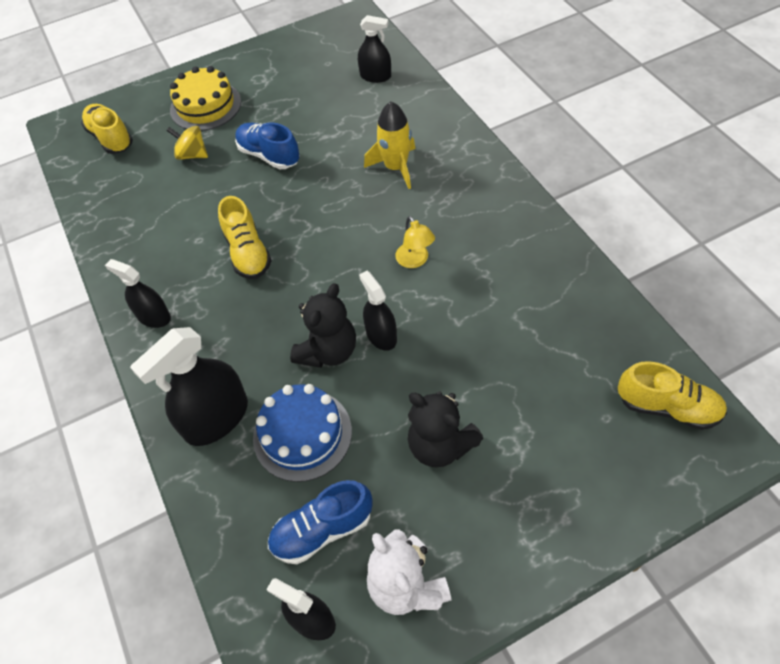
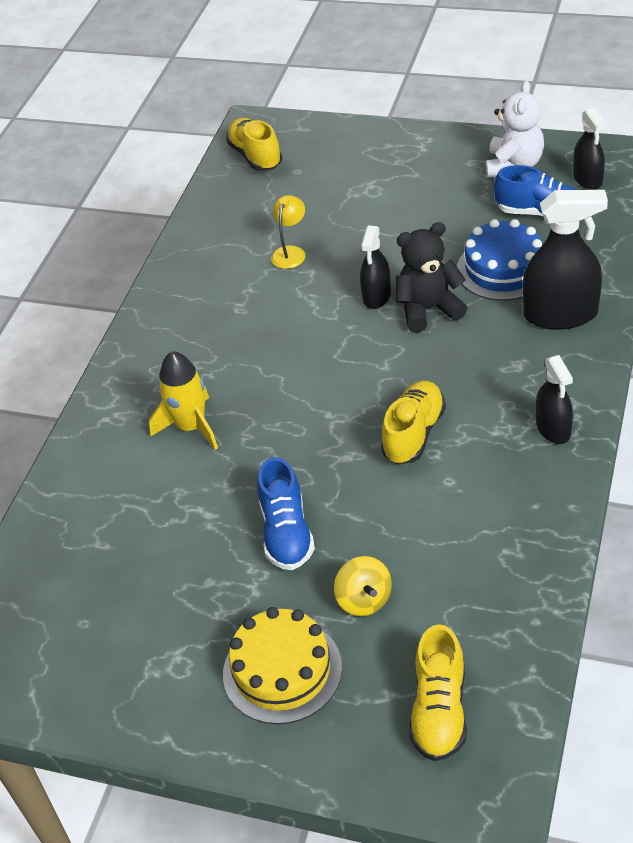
camera: 135 degrees left, 10 degrees down
black spray bottle [358,15,391,83] -> none
yellow lamp [395,216,435,268] -> yellow lamp moved to [271,195,305,269]
black teddy bear [408,391,483,467] -> none

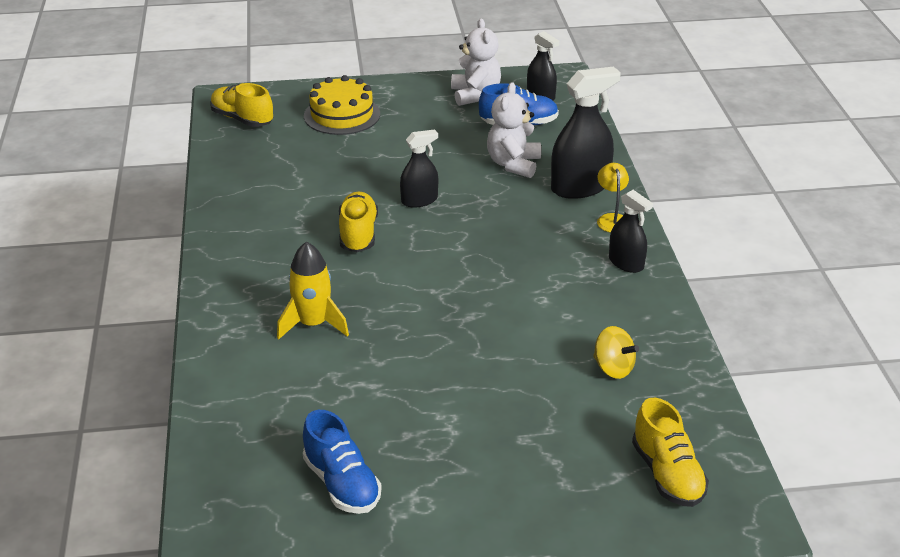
camera: 30 degrees left, 10 degrees down
yellow cake [223,607,342,724] -> yellow cake moved to [304,75,380,135]
blue shoe [257,457,315,570] -> blue shoe moved to [303,410,382,514]
yellow lamp [271,195,305,269] -> yellow lamp moved to [597,163,629,233]
yellow spinning top [334,556,392,616] -> yellow spinning top moved to [593,326,639,379]
black spray bottle [360,225,391,309] -> black spray bottle turned 105 degrees counterclockwise [400,130,438,208]
yellow shoe [381,381,446,464] -> yellow shoe moved to [339,191,378,252]
black teddy bear [396,222,467,333] -> none
blue cake [457,219,543,301] -> white teddy bear [487,82,541,178]

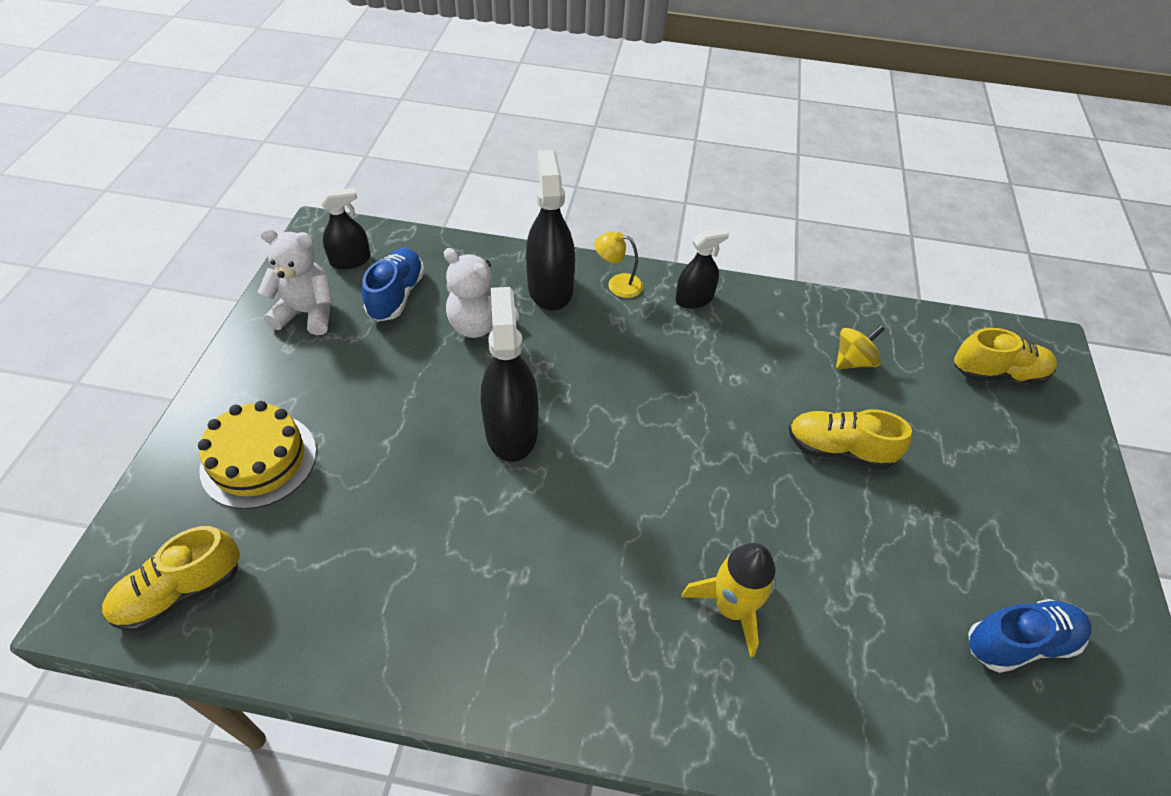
camera: 75 degrees left, 15 degrees up
yellow shoe [339,191,378,252] -> yellow shoe moved to [788,409,912,470]
black spray bottle [400,130,438,208] -> black spray bottle [481,287,538,462], size x1.68

